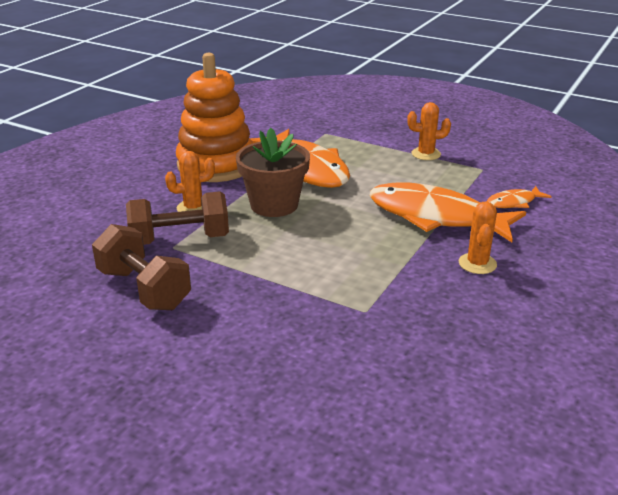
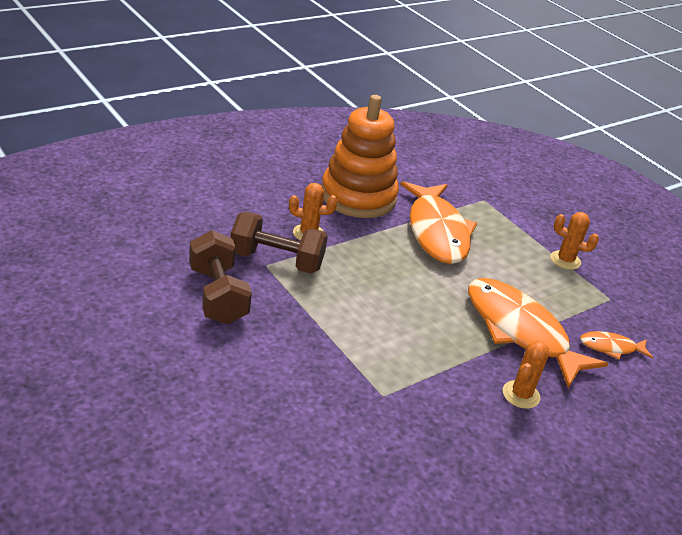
camera: 20 degrees right, 5 degrees up
brown flower pot [236,128,310,217] -> none

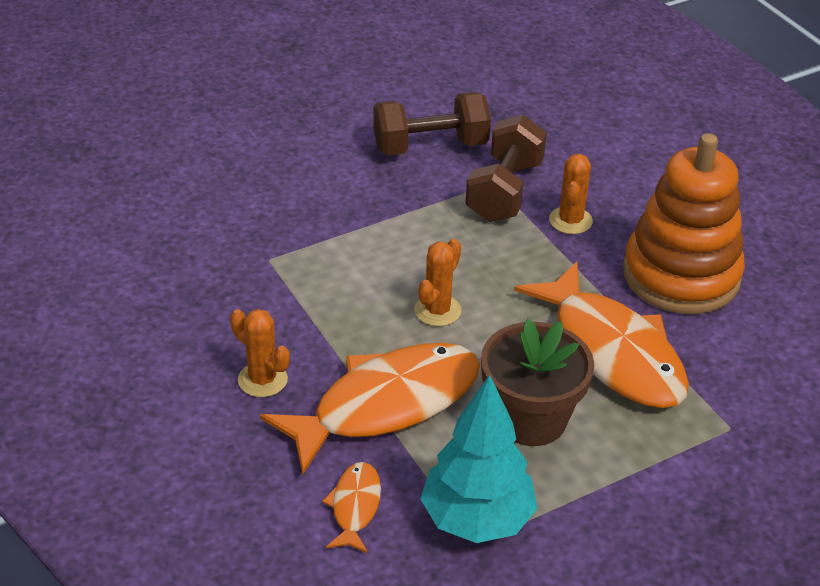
camera: 100 degrees right, 5 degrees up
orange fish [400,181,477,264] -> orange fish turned 120 degrees counterclockwise [514,262,689,408]
orange cactus [550,212,599,270] -> orange cactus moved to [414,239,461,326]
none -> turquoise tree [420,375,538,543]
none -> brown flower pot [481,319,594,446]

